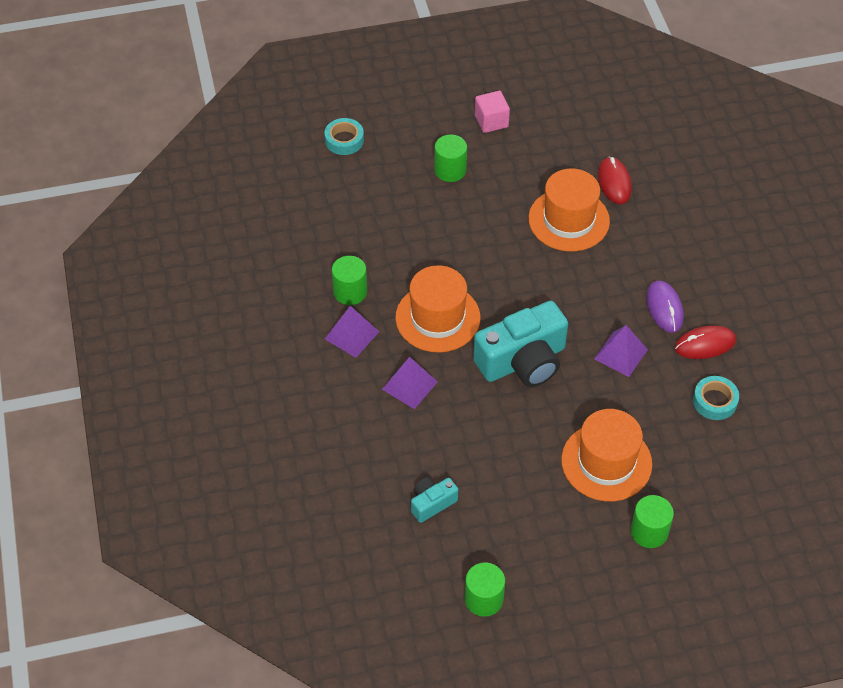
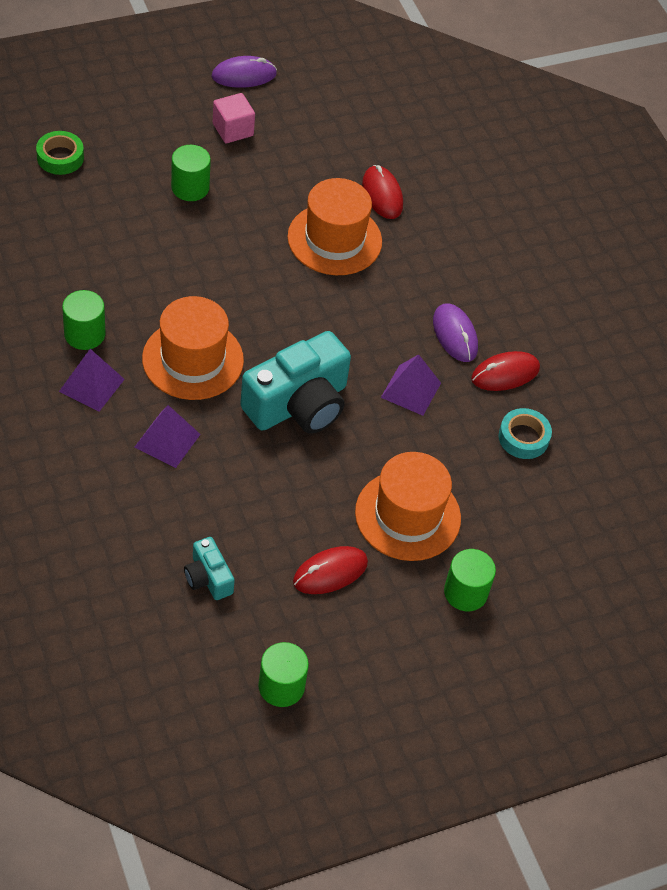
camera: 15 degrees left, 0 degrees up
turquoise tape [325,118,364,155] -> green tape [36,131,84,175]
turquoise camera [411,477,458,523] -> turquoise camera turned 75 degrees counterclockwise [184,537,235,600]
none -> purple mouse [212,56,277,88]
none -> red mouse [293,546,368,594]

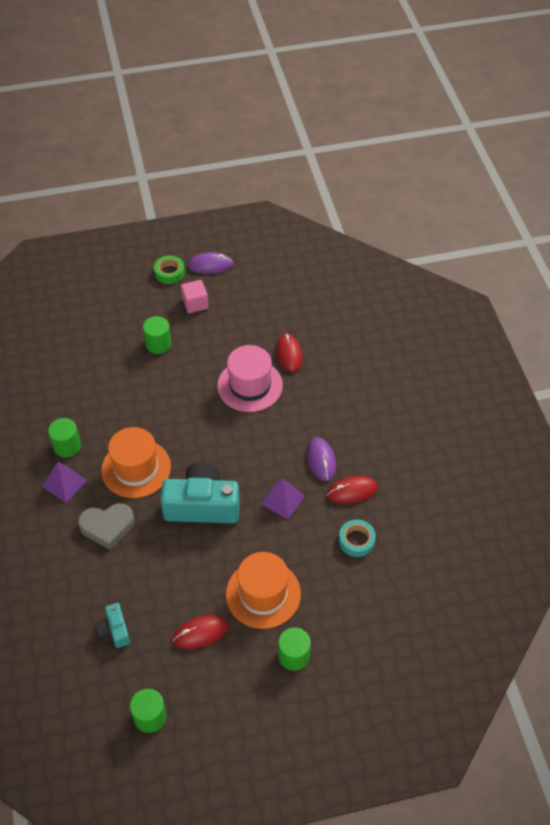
camera: 15 degrees right, 0 degrees up
green tape [36,131,84,175] -> green tape moved to [154,255,185,284]
purple pyramid [135,405,201,468] -> grey heart [78,503,134,550]
turquoise camera [240,331,351,434] -> turquoise camera turned 150 degrees counterclockwise [160,463,240,523]
orange hat [288,178,382,275] -> pink hat [217,345,283,412]

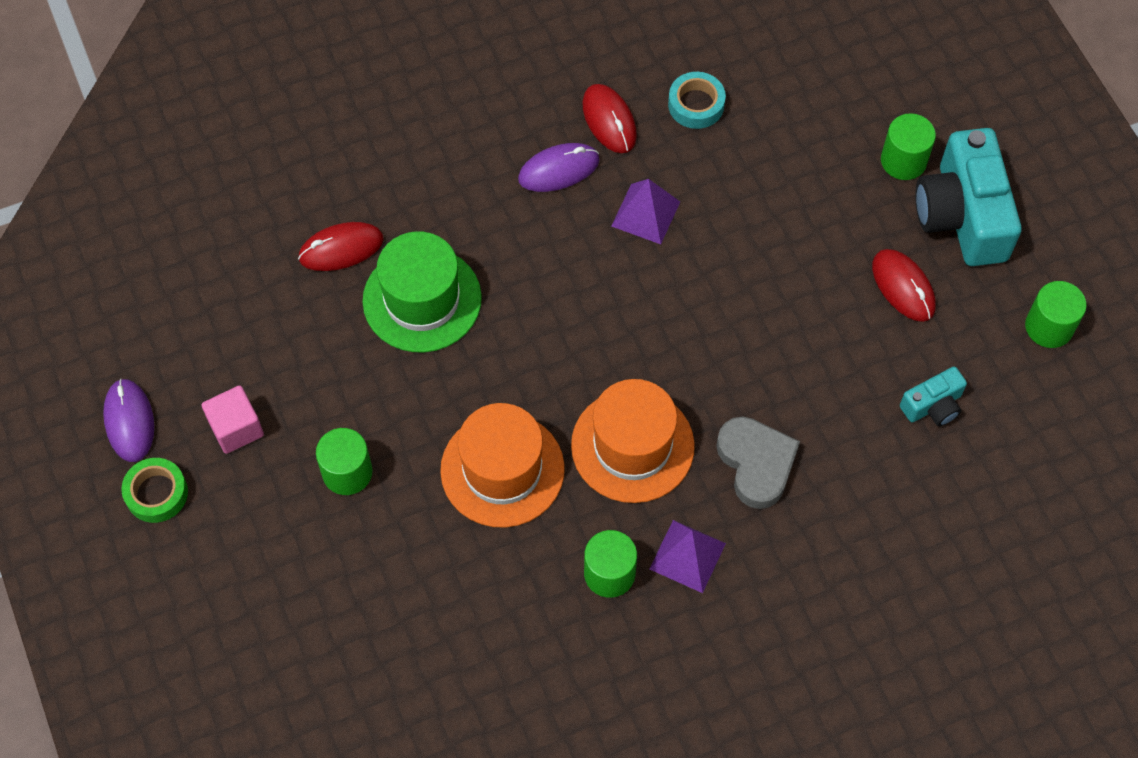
camera: 100 degrees left, 10 degrees up
turquoise camera [160,463,240,523] -> turquoise camera moved to [915,128,1022,266]
pink hat [217,345,283,412] -> green hat [362,231,482,353]
orange hat [226,552,301,629] -> orange hat moved to [440,403,565,528]

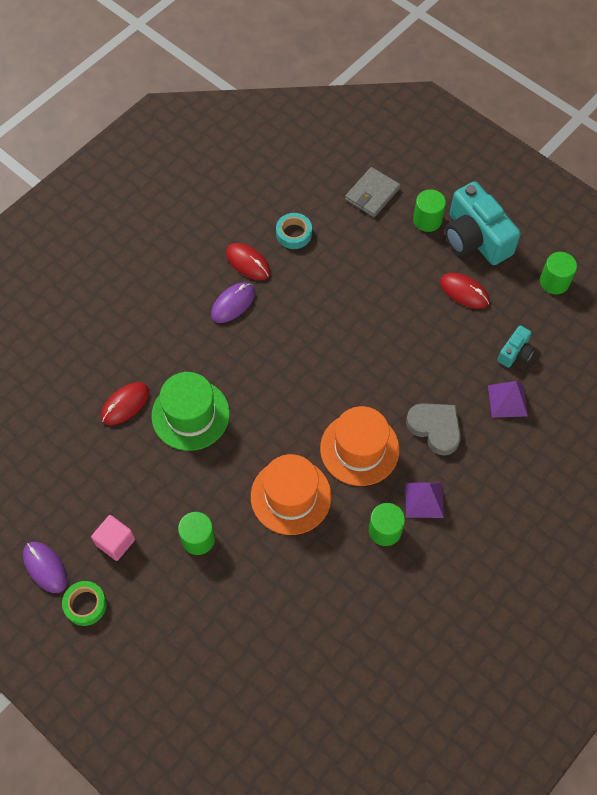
camera: 25 degrees left, 0 degrees up
purple pyramid [611,179,680,244] -> purple pyramid moved to [488,381,528,418]
none -> grey wallet [345,167,400,217]

